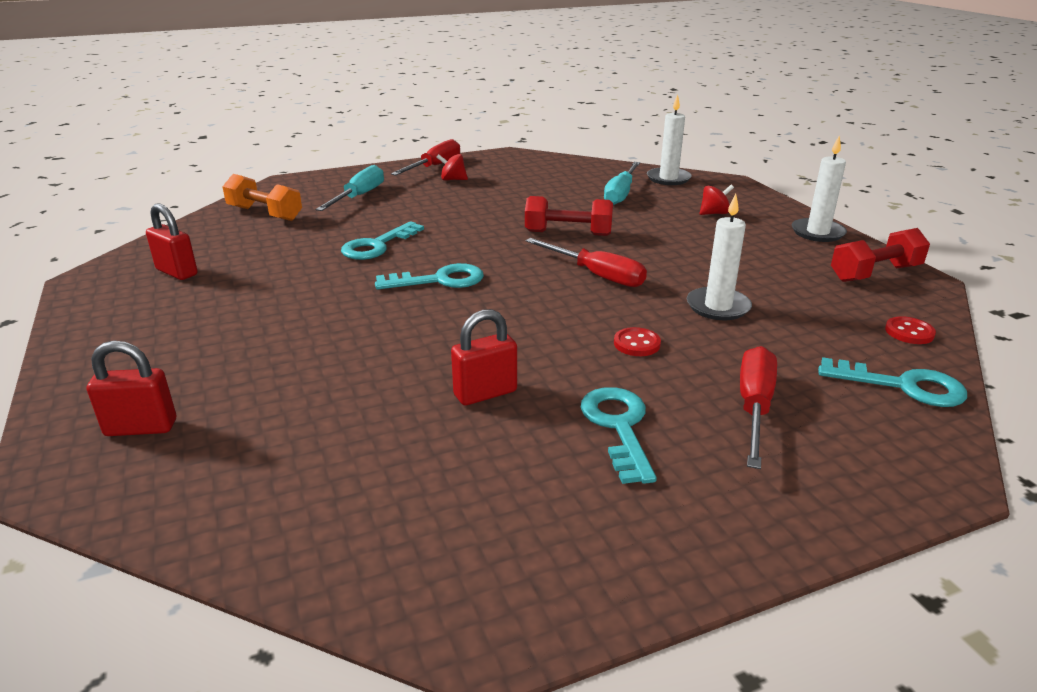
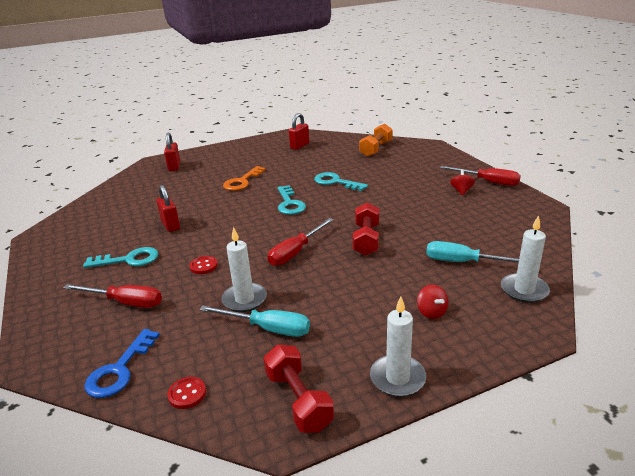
camera: 90 degrees right, 0 degrees up
turquoise screwdriver [316,165,384,211] -> turquoise screwdriver moved to [199,306,310,337]
turquoise key [818,357,967,407] -> blue key [84,329,160,398]
none -> orange key [223,166,266,191]

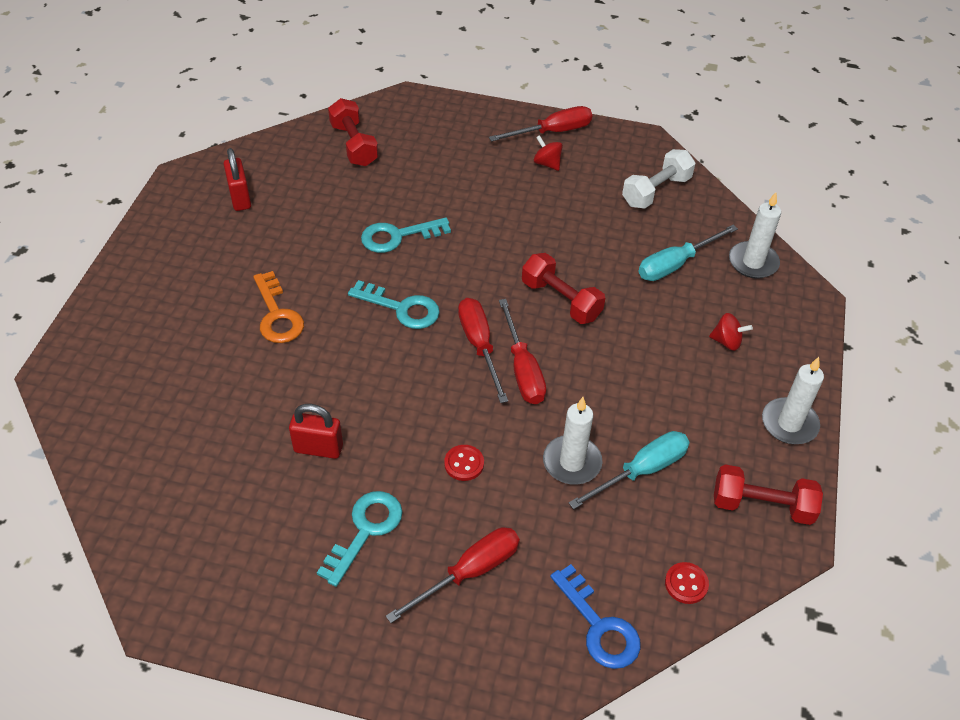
camera: 55 degrees left, 20 degrees up
red padlock [164,132,180,171] -> none
orange dumbbell [359,124,393,157] -> red dumbbell [328,98,378,166]
none -> red screwdriver [458,298,508,403]
none -> white dumbbell [622,149,696,209]

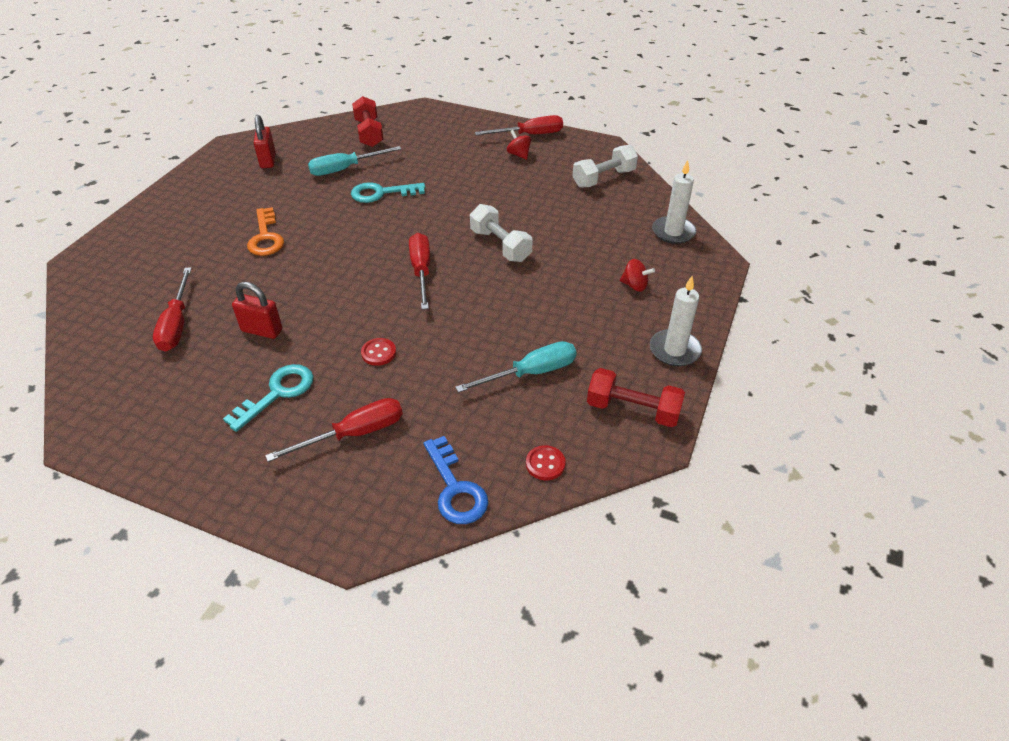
camera: 10 degrees right, 5 degrees down
turquoise key [348,280,440,329] -> none
red screwdriver [499,299,546,404] -> red screwdriver moved to [153,267,192,351]
red dumbbell [522,253,605,324] -> white dumbbell [470,204,533,262]
white candle [543,397,603,485] -> none
turquoise screwdriver [638,225,738,281] -> turquoise screwdriver moved to [308,146,401,176]

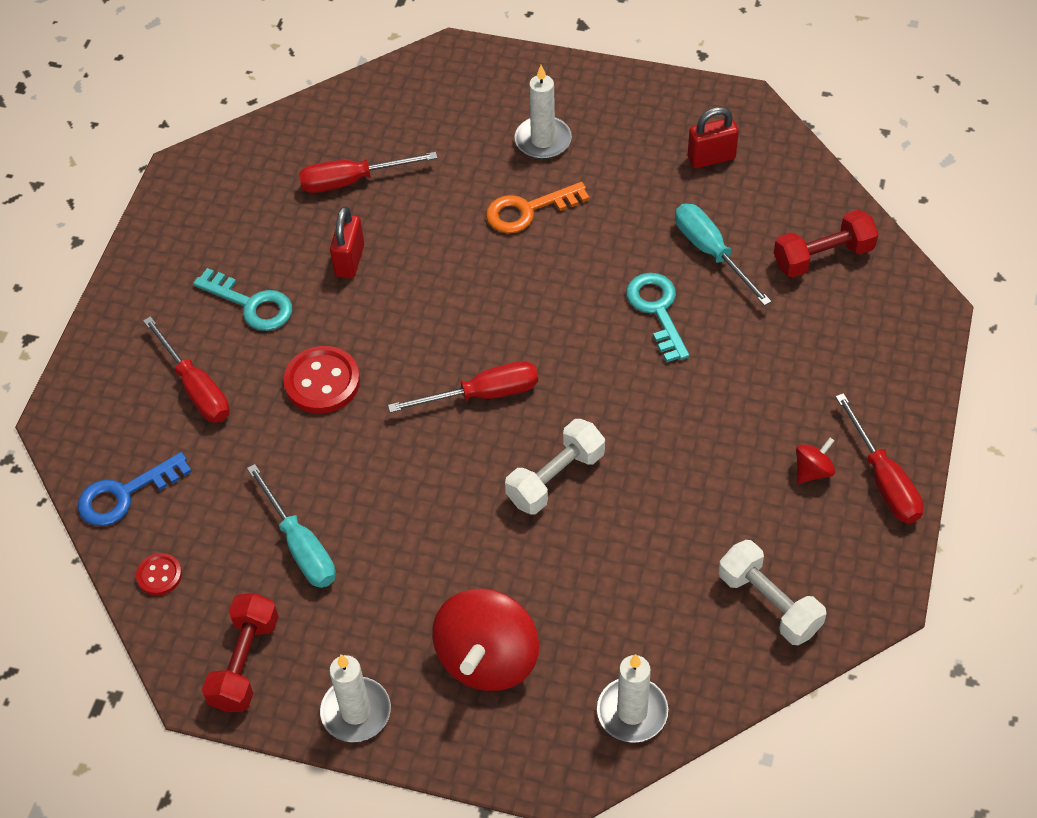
camera: 85 degrees right, 10 degrees up
red button [361,338,396,366] -> red button [283,346,360,414], size x1.80
red spinning top [620,259,655,292] -> red spinning top [432,589,539,691], size x2.21
none -> white candle [515,65,572,159]

